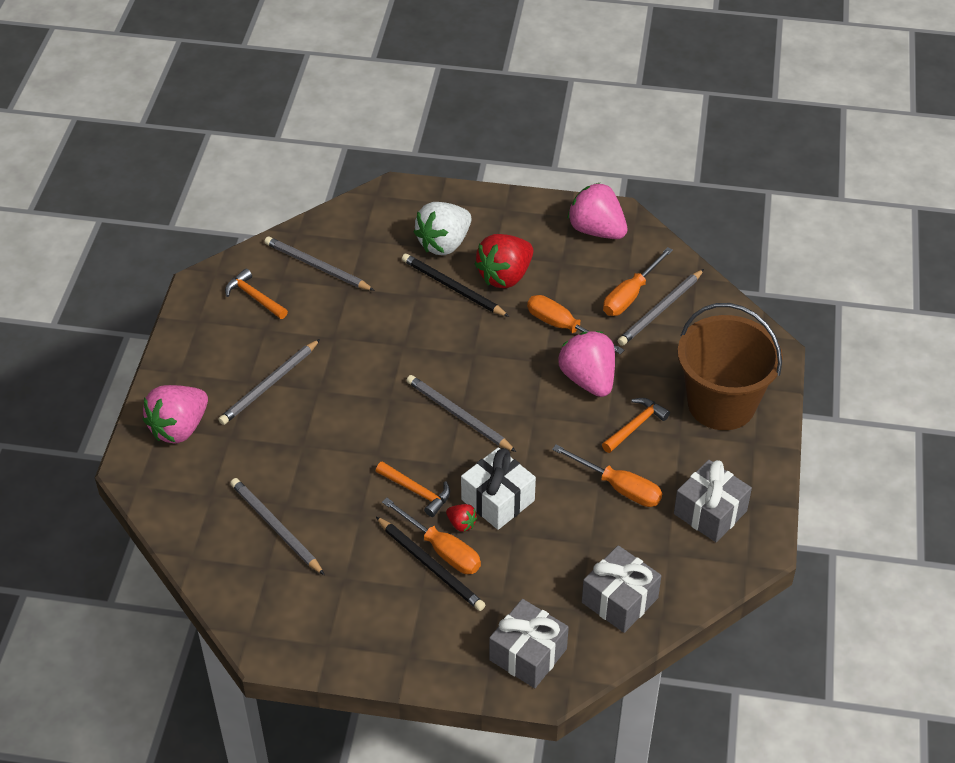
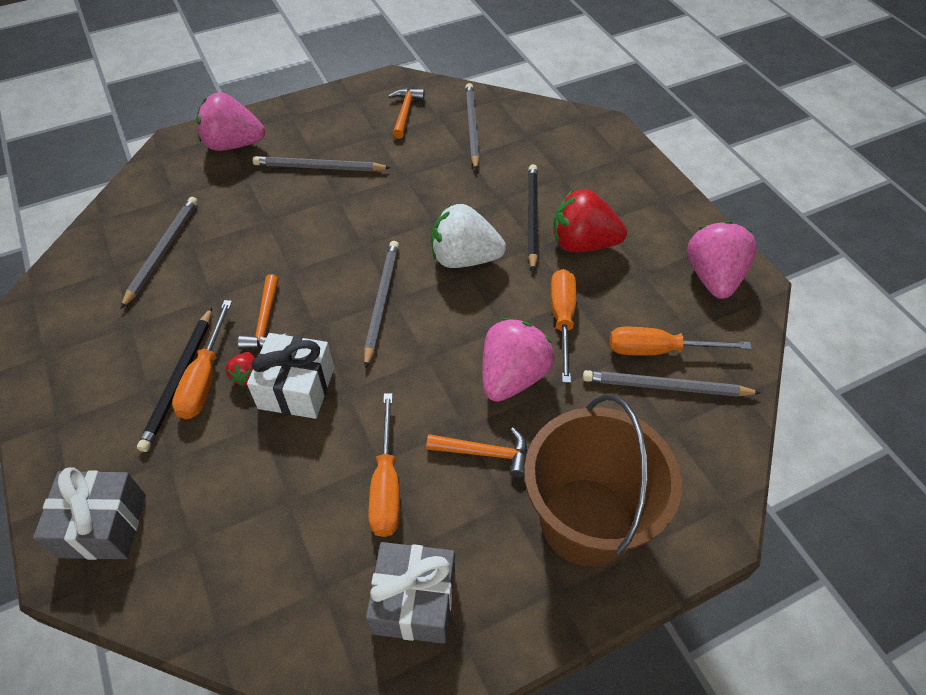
camera: 55 degrees right, 5 degrees up
white strawberry [414,202,472,255] -> white strawberry moved to [432,204,506,268]
grey gift [582,545,661,633] -> none

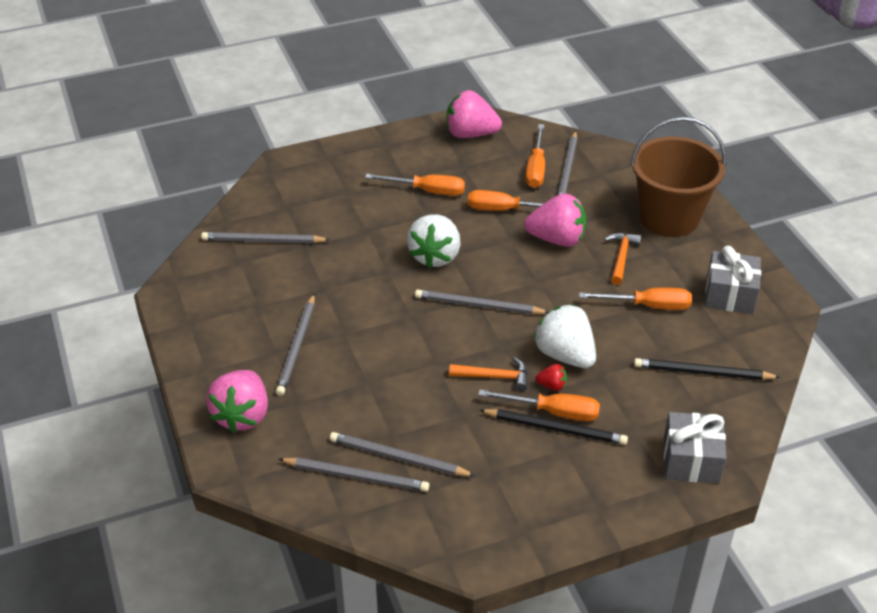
camera: 85 degrees left, 10 degrees down
white gift [247,333,334,419] -> white strawberry [533,304,596,368]
orange hammer [389,88,425,139] -> none
pink strawberry [483,318,554,402] -> pink strawberry turned 150 degrees clockwise [524,193,587,247]
black pencil [528,164,538,271] -> black pencil moved to [634,358,781,380]
red strawberry [553,189,627,253] -> orange screwdriver [365,174,465,196]
none -> grey pencil [279,458,430,492]

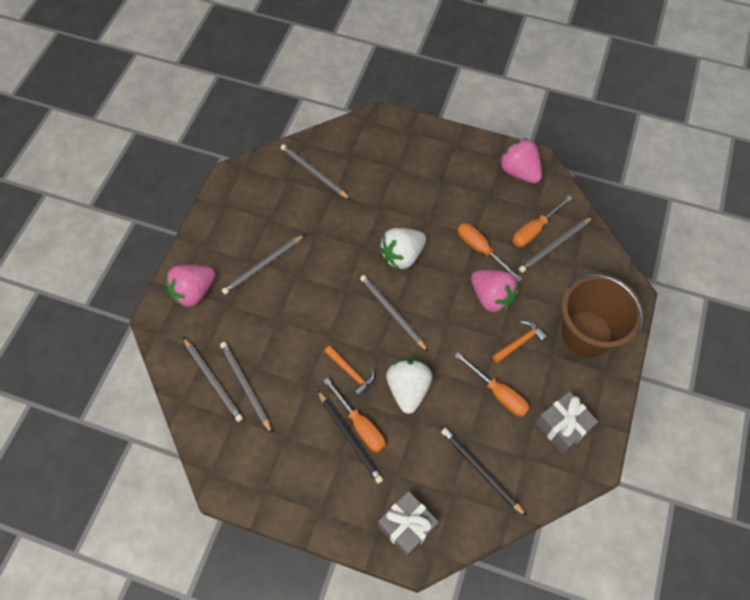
camera: 40 degrees right, 20 degrees up
orange screwdriver [365,174,465,196] -> none
red strawberry [535,364,567,391] -> none

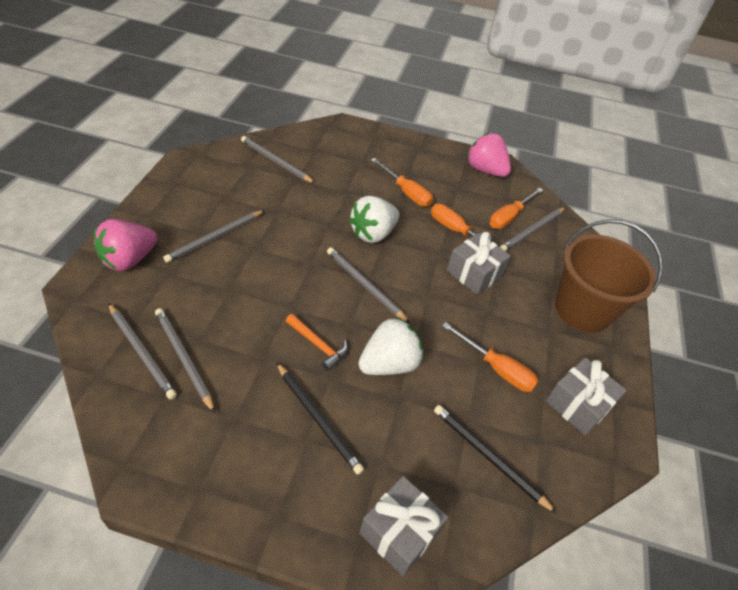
camera: 10 degrees left, 15 degrees down
orange screwdriver [323,378,385,453] -> orange screwdriver moved to [371,158,433,207]
white strawberry [386,359,433,414] -> white strawberry turned 60 degrees clockwise [358,317,423,375]
pink strawberry [471,270,518,313] -> grey gift [447,232,511,295]
orange hammer [492,321,547,363] -> none

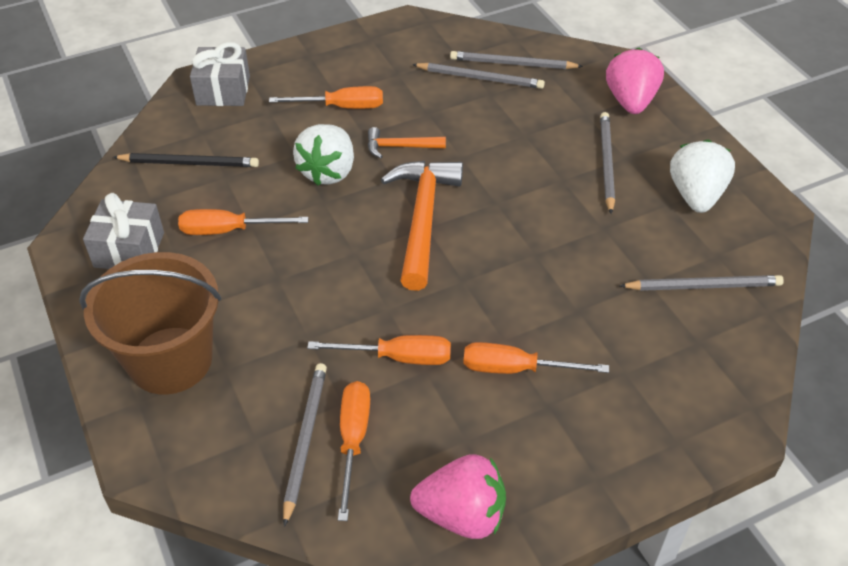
camera: 145 degrees right, 0 degrees up
black pencil [276,362,364,475] -> orange screwdriver [269,86,383,109]
grey pencil [327,247,410,323] -> orange hammer [381,161,463,291]
white strawberry [349,196,399,243] -> white strawberry moved to [670,140,735,213]
grey gift [447,232,511,295] -> none

